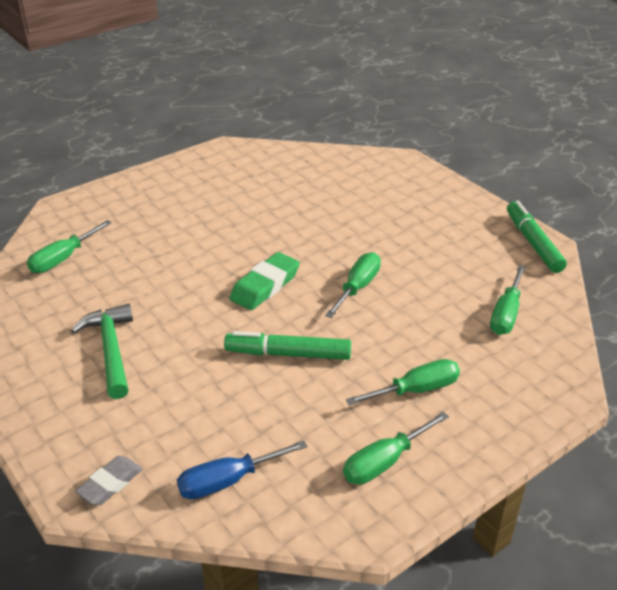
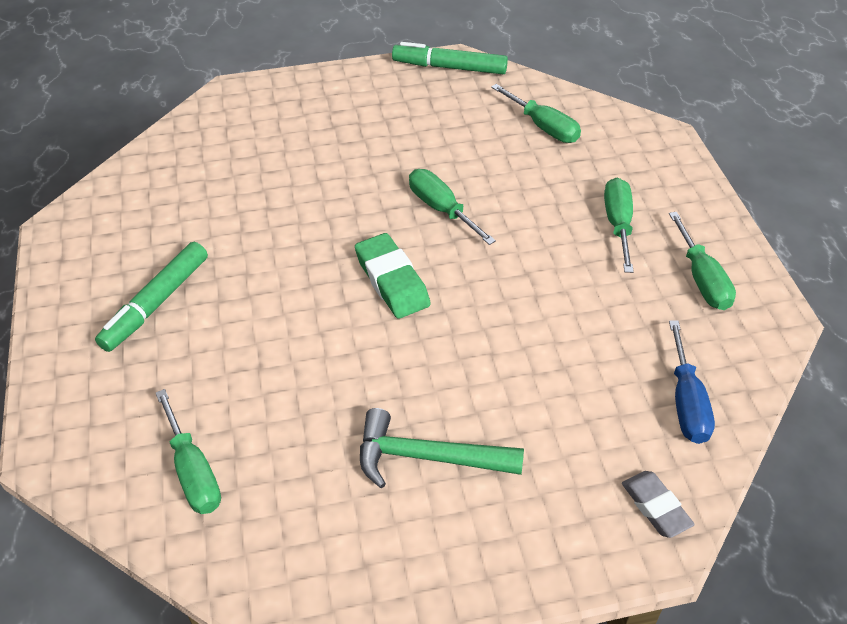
camera: 65 degrees left, 10 degrees up
green marker [224,331,351,360] -> green marker moved to [95,242,208,352]

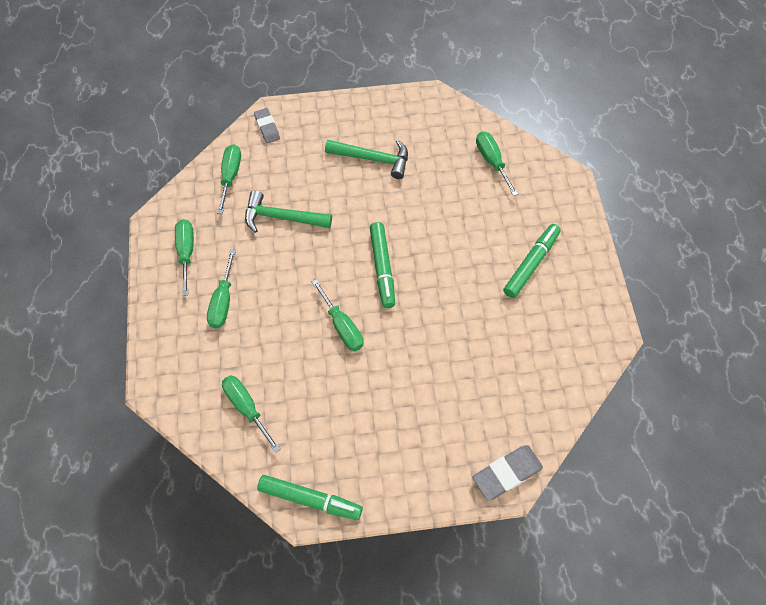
camera: 175 degrees left, 15 degrees up
green eraser [355,233,431,319] -> green marker [370,222,395,308]
blue screwdriver [669,320,715,444] -> green screwdriver [217,144,241,214]
none -> green hammer [245,190,332,233]
none -> grey eraser [472,445,543,501]

